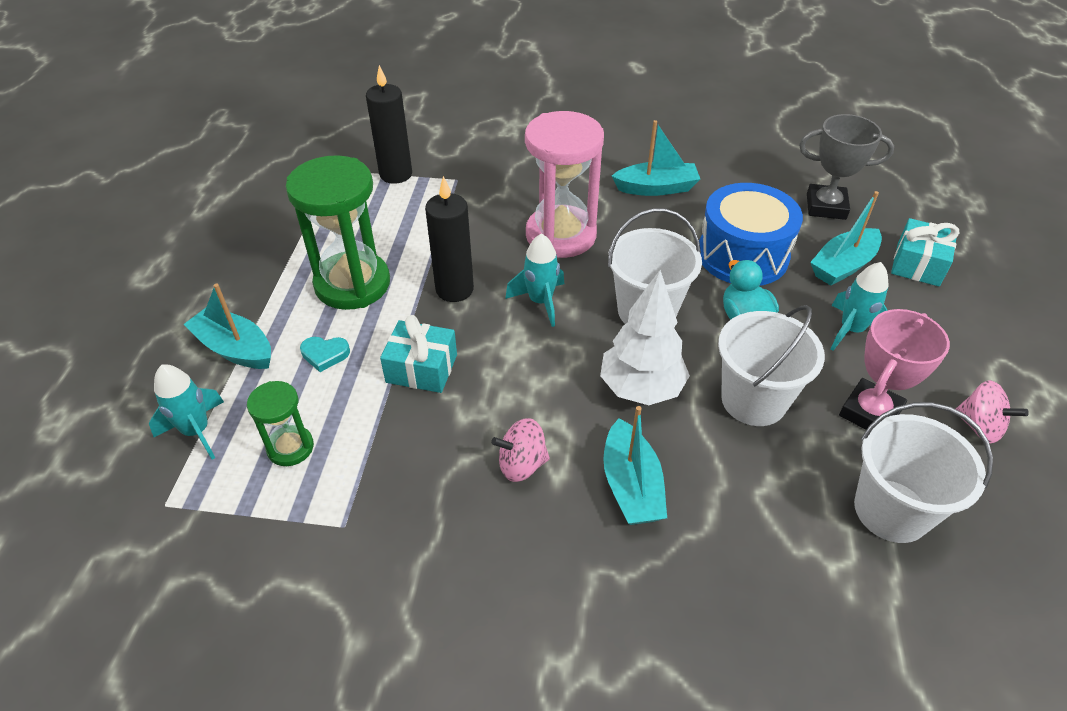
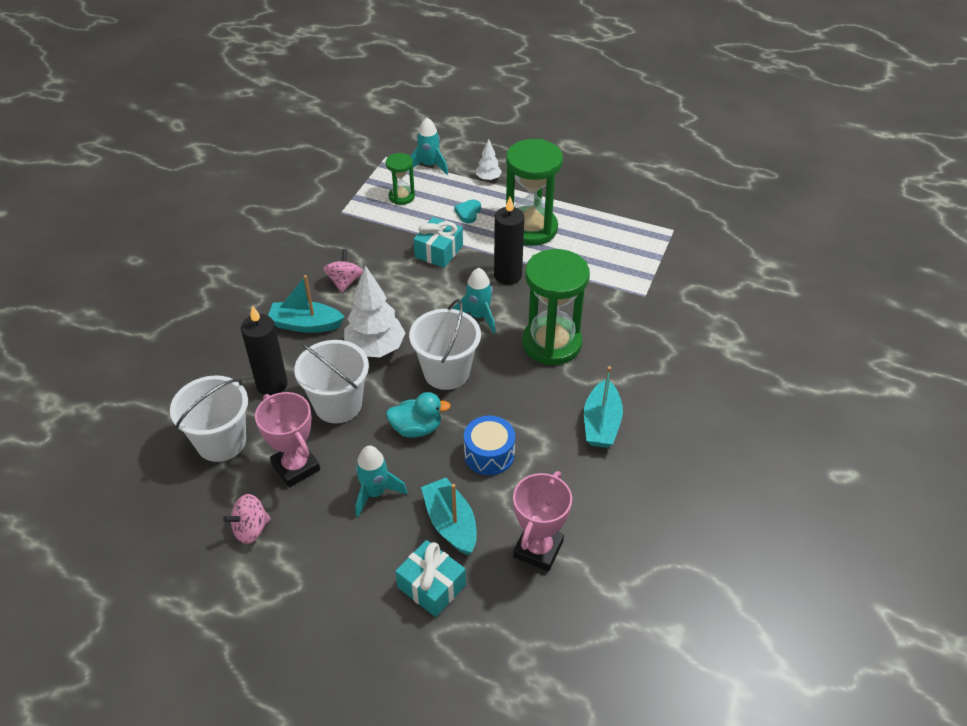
camera: 105 degrees right, 0 degrees up
turquoise boat [183,284,271,369] -> white tree [476,139,502,181]
black candle [366,65,412,184] -> black candle moved to [241,305,288,396]
pink hourglass [525,111,604,258] -> green hourglass [522,249,590,365]
blue drum [699,183,803,286] -> blue drum [464,416,515,475], size x0.62
grey trophy [799,114,894,220] -> pink trophy [513,471,572,572]

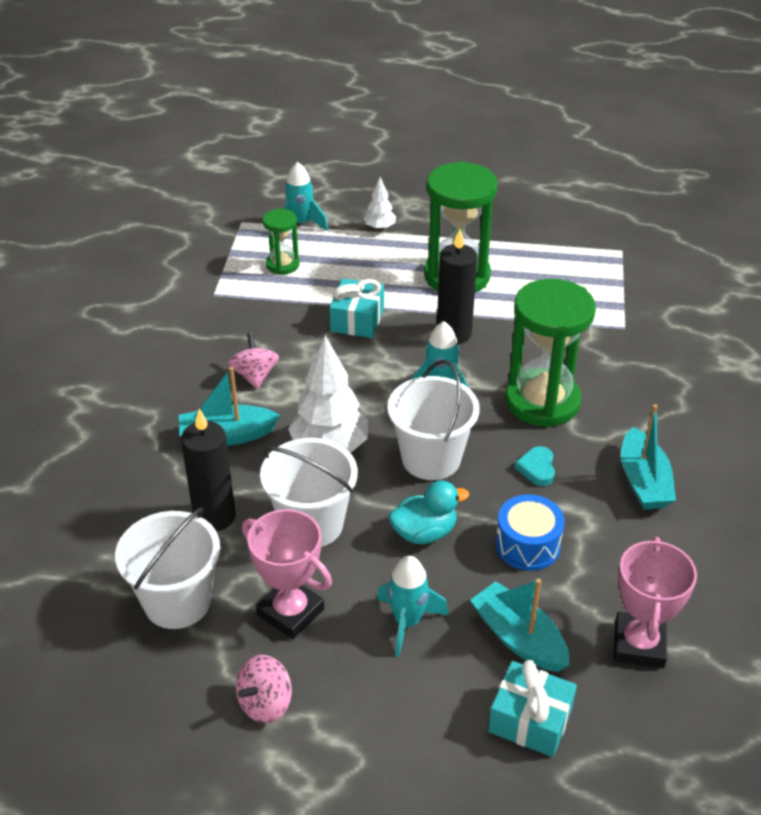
camera: 15 degrees left, 5 degrees down
turquoise heart [454,200,481,223] -> turquoise heart moved to [515,446,555,486]

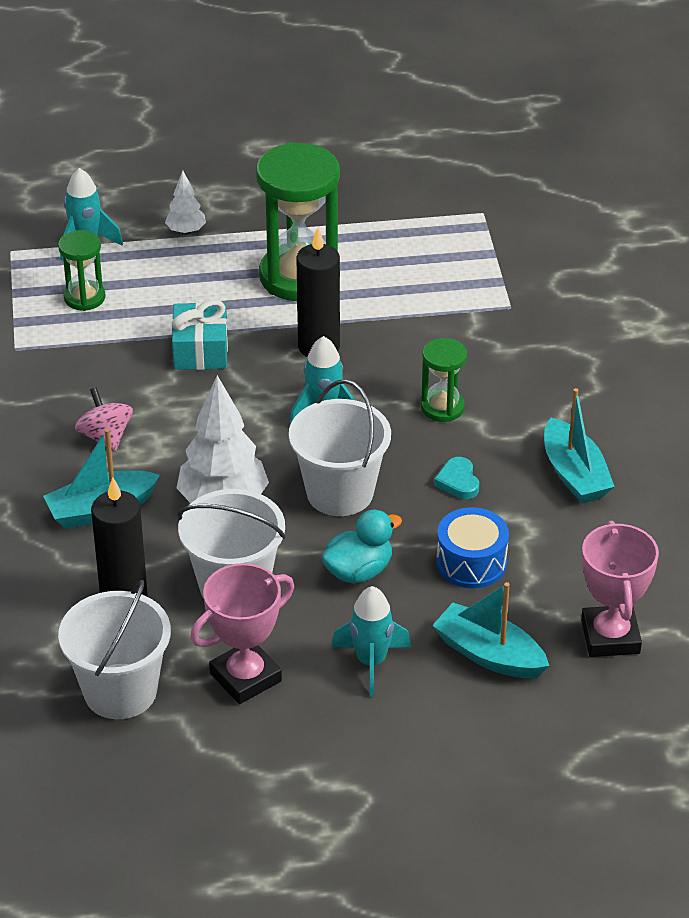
camera: 15 degrees left, 0 degrees up
pink spinning top [236,655,292,723] -> none
pink trophy [242,509,332,639] -> pink trophy turned 60 degrees counterclockwise [190,563,294,704]
turquoise gift [488,660,577,757] -> none
green hourglass [505,279,596,427] -> green hourglass [421,338,467,422], size x0.51

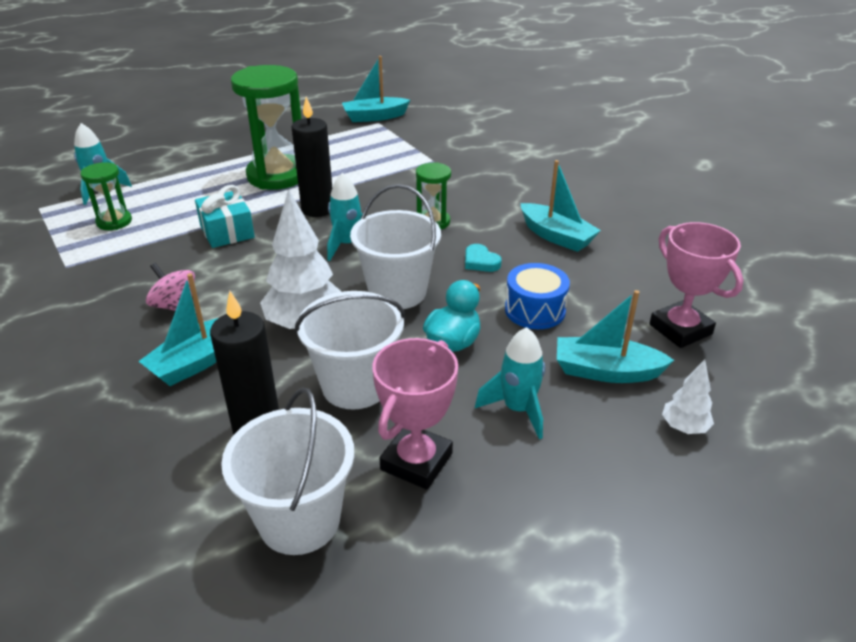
camera: 25 degrees left, 5 degrees down
white tree [165,170,206,235] -> white tree moved to [662,360,714,434]
none -> turquoise boat [342,56,410,122]

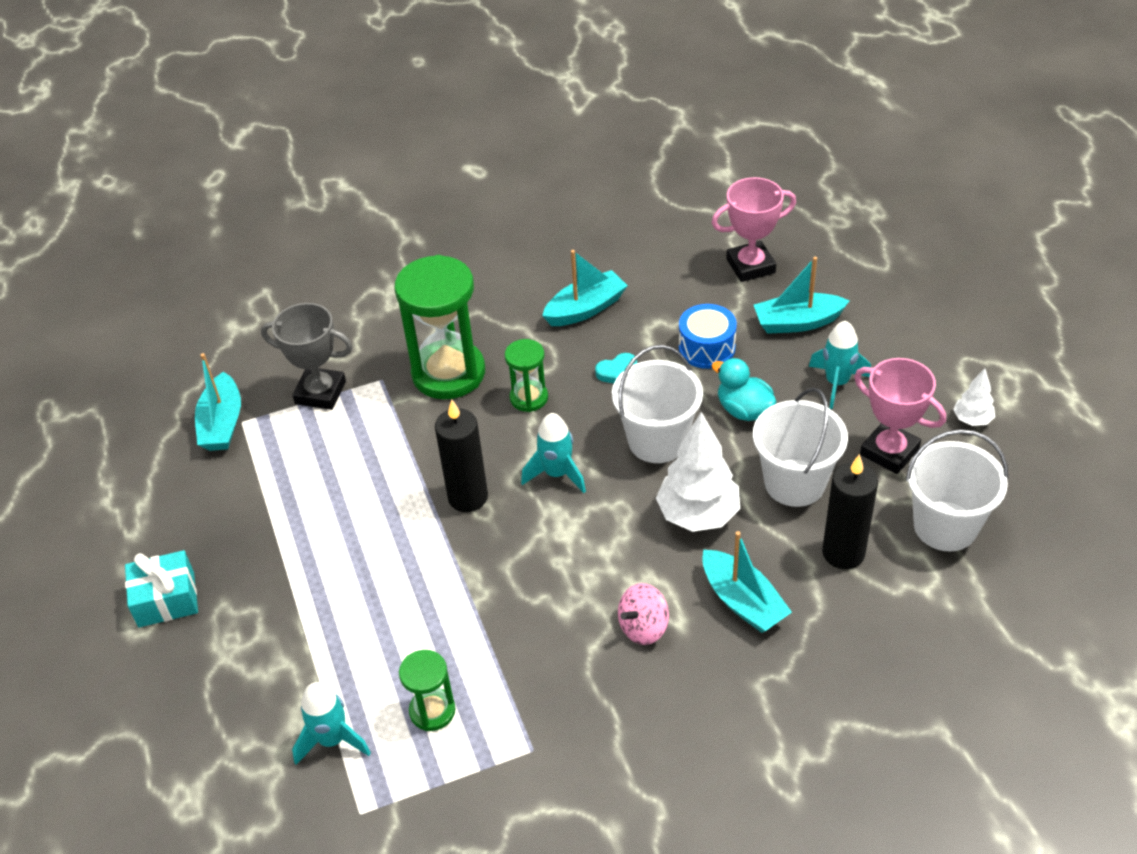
camera: 75 degrees left, 10 degrees up
turquoise gift [195,185,255,248] -> turquoise gift moved to [125,550,198,627]
green hourglass [231,65,302,190] -> green hourglass moved to [395,255,485,399]
turquoise boat [557,290,674,383] -> turquoise boat turned 60 degrees clockwise [754,257,849,334]
white tree [662,360,714,434] -> white tree moved to [953,368,995,426]
none -> grey trophy [261,303,353,410]

